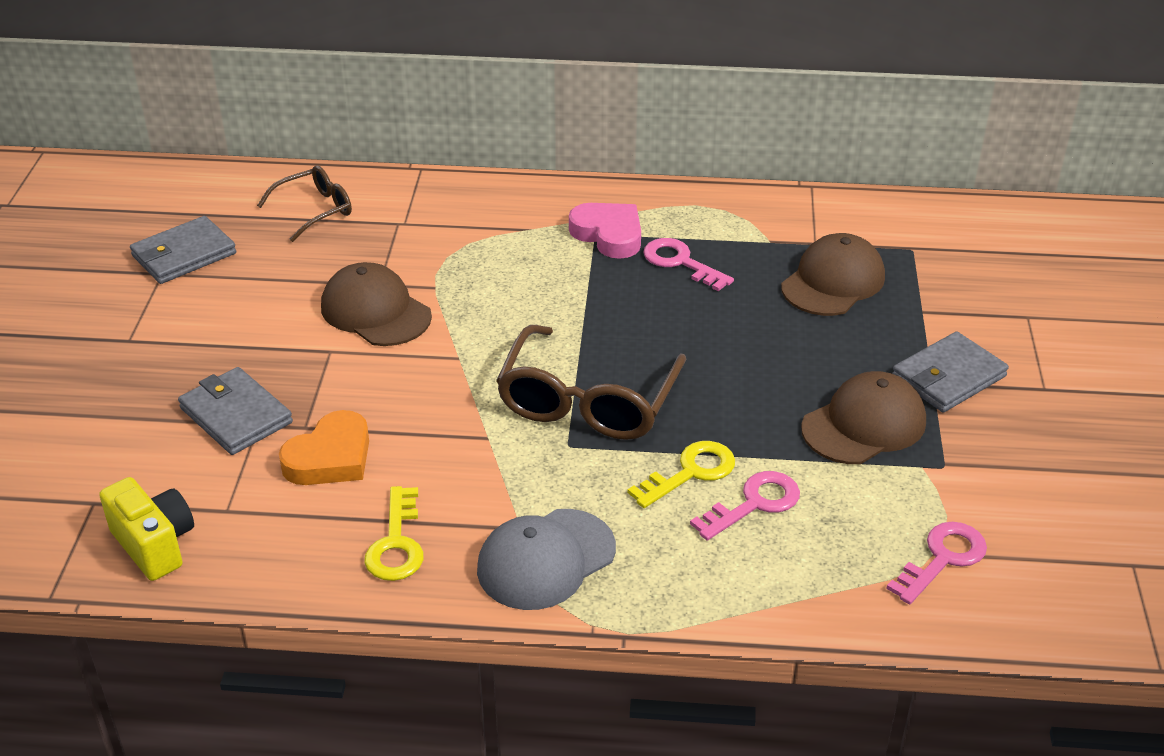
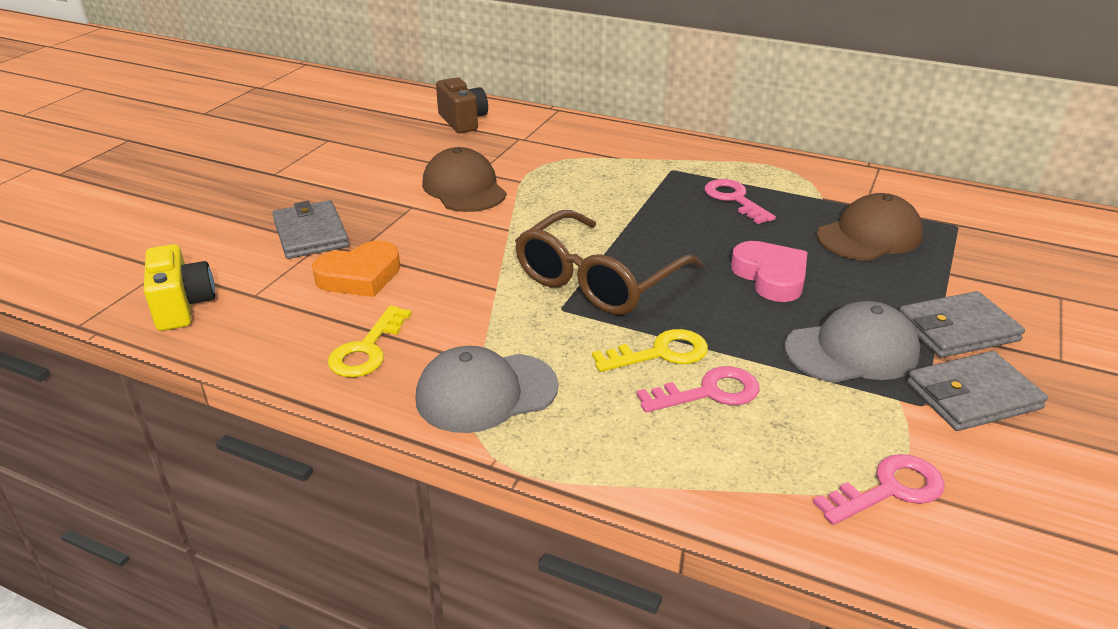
camera: 20 degrees right, 5 degrees down
grey wallet [130,216,236,284] -> grey wallet moved to [907,351,1048,431]
brown glasses [257,165,352,242] -> brown camera [436,77,488,133]
pink heart [569,203,641,259] -> pink heart moved to [731,241,808,302]
brown cap [801,371,926,464] -> grey cap [784,301,920,383]

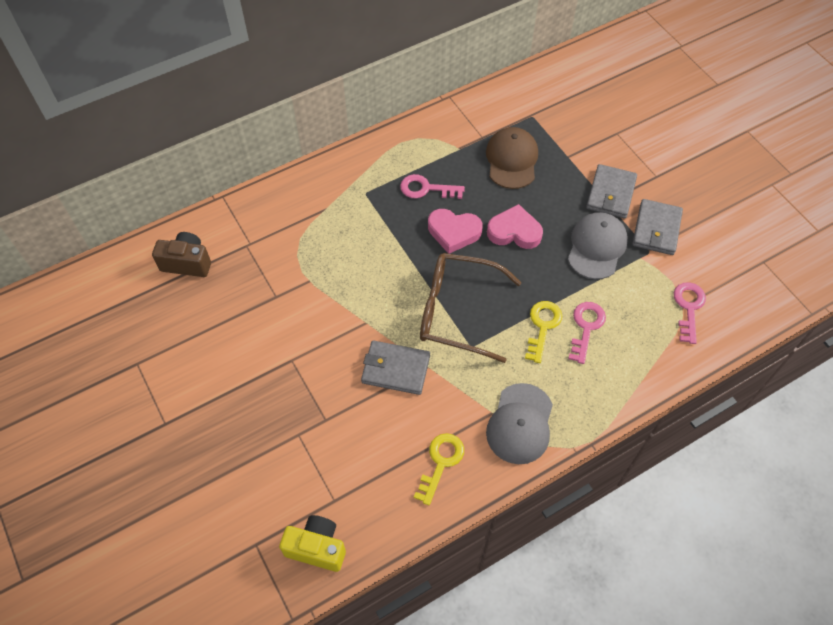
camera: 55 degrees left, 25 degrees up
grey wallet [272,200,349,259] -> grey wallet moved to [361,340,430,395]
orange heart [312,241,400,297] -> none
yellow key [328,306,412,377] -> yellow key turned 120 degrees counterclockwise [414,433,464,505]
brown cap [422,147,507,212] -> none
brown glasses [515,210,703,315] -> brown glasses turned 120 degrees clockwise [420,253,522,363]
none -> pink heart [428,209,482,254]

